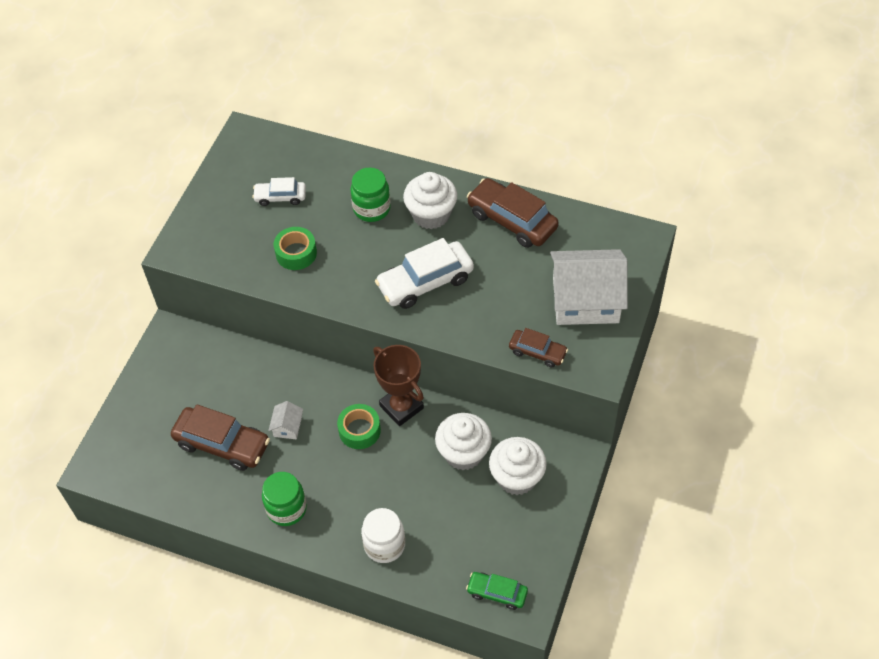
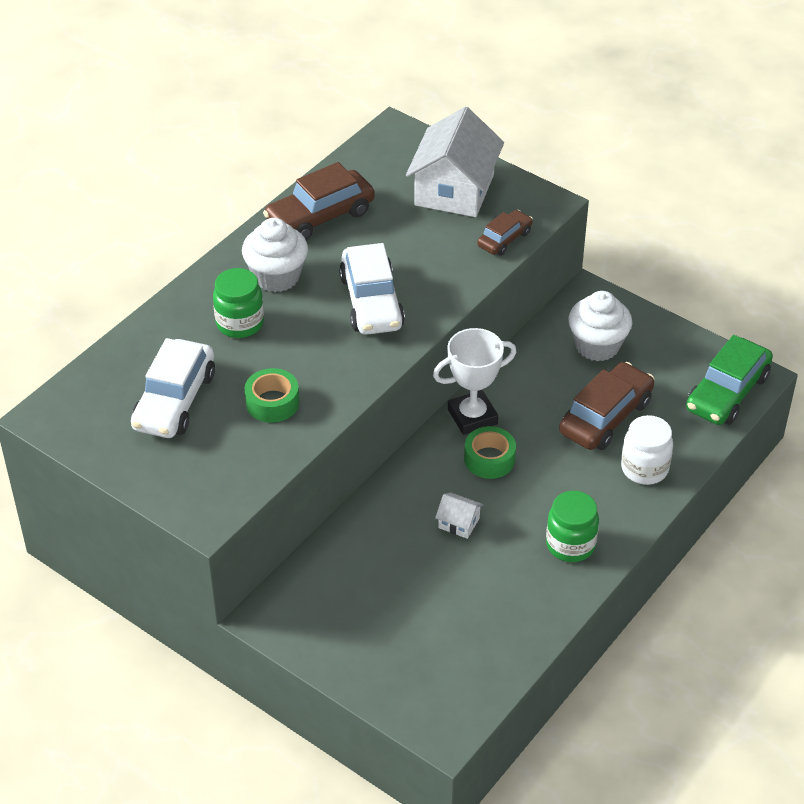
camera: 75 degrees left, 10 degrees down
brown car [171,404,270,471] -> brown car moved to [559,362,655,450]
white car [252,177,306,206] -> white car [131,338,215,438], size x1.76
brown trophy [373,345,424,426] -> white trophy [433,328,517,435]
white cupcake [435,413,492,470] -> none
green car [466,572,528,610] -> green car [686,335,773,425], size x1.76

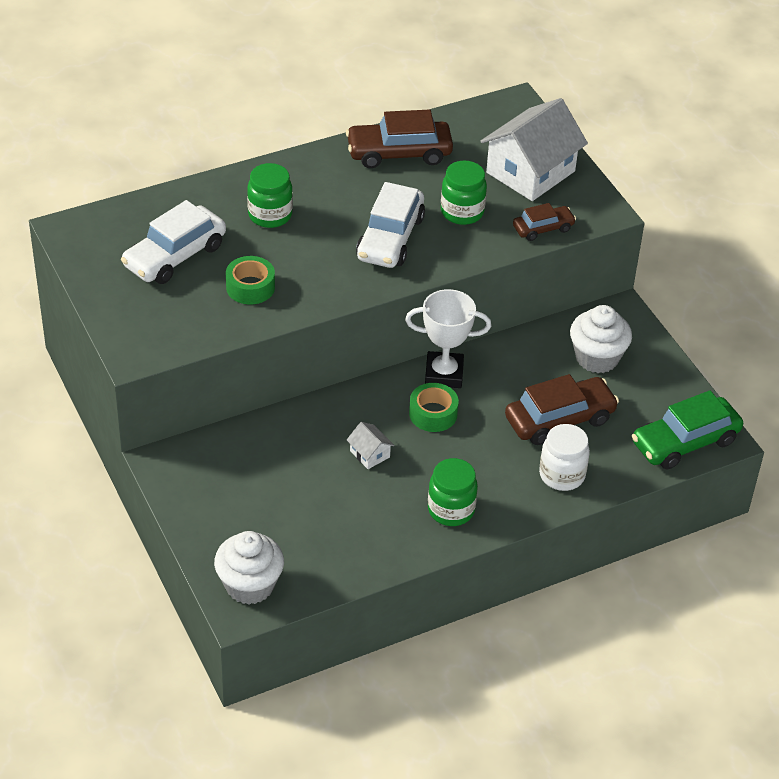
camera: 25 degrees right, 0 degrees up
white cupcake [242,218,308,292] -> white cupcake moved to [214,531,284,604]
none -> green jar [441,161,487,225]

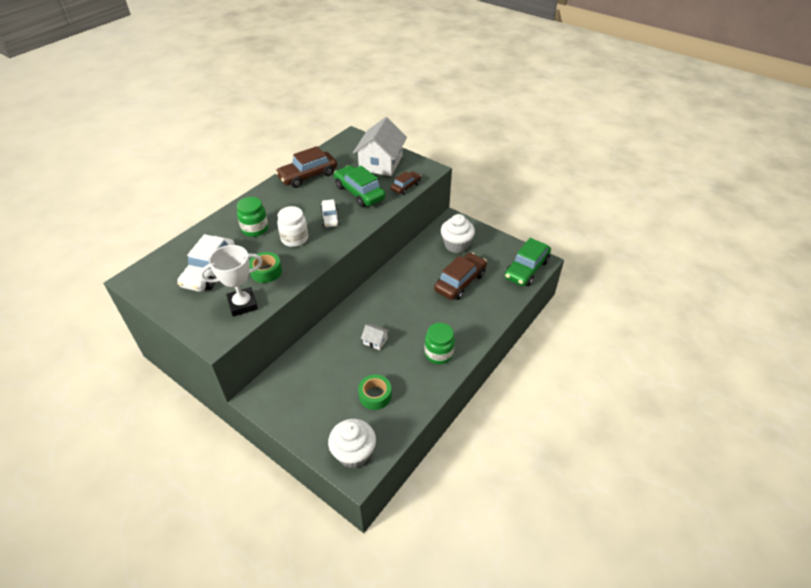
camera: 25 degrees left, 0 degrees up
white car [356,182,425,268] -> white car [321,199,340,227], size x0.57
white trophy [405,289,491,388] -> white trophy moved to [200,245,262,317]
green tape [409,383,459,432] -> green tape moved to [358,375,392,410]
green jar [441,161,487,225] -> green car [334,165,386,207]
white jar [539,424,590,491] -> white jar moved to [277,206,308,247]

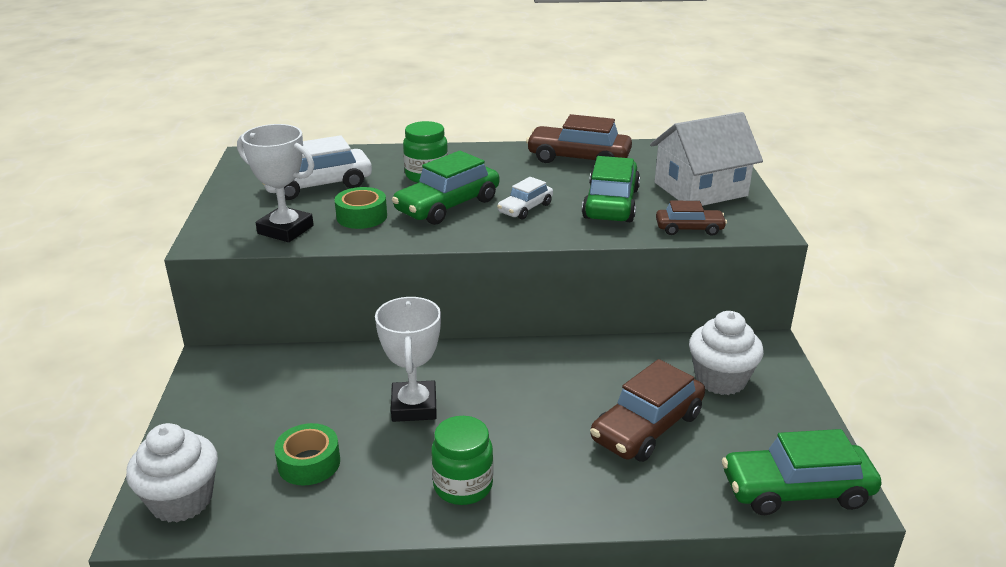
camera: 50 degrees right, 15 degrees down
white jar [277,206,308,247] -> green car [392,151,499,225]
white house [361,324,389,350] -> white trophy [375,297,441,422]
brown car [434,253,487,300] -> brown car turned 135 degrees clockwise [590,359,705,462]

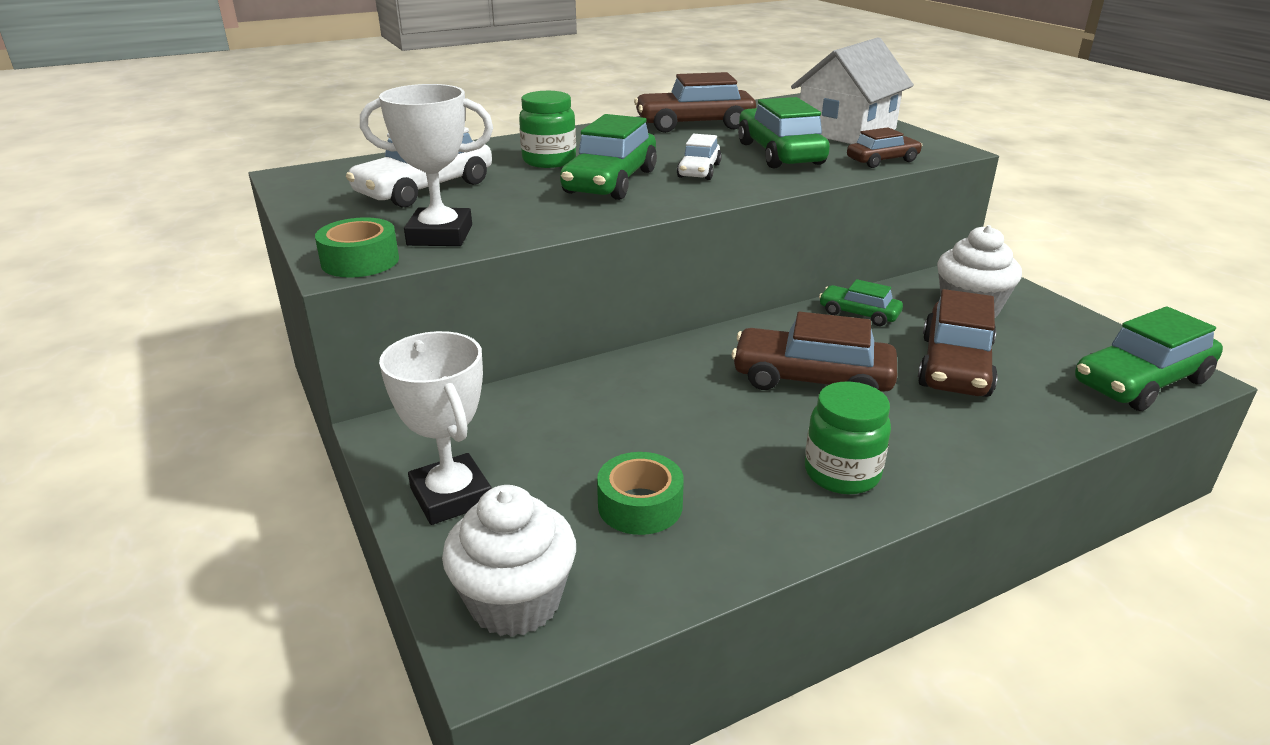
camera: 25 degrees left, 0 degrees up
green tape [334,187,387,229] -> green tape moved to [315,217,399,278]
white trophy [375,297,441,422] -> white trophy moved to [379,331,492,525]
none -> brown car [731,312,897,392]
none -> green car [819,279,903,326]

